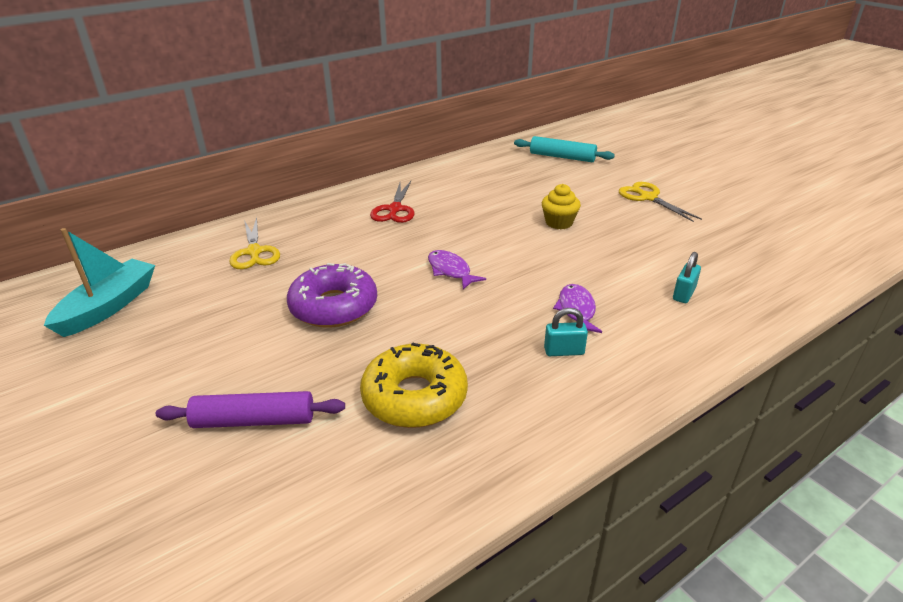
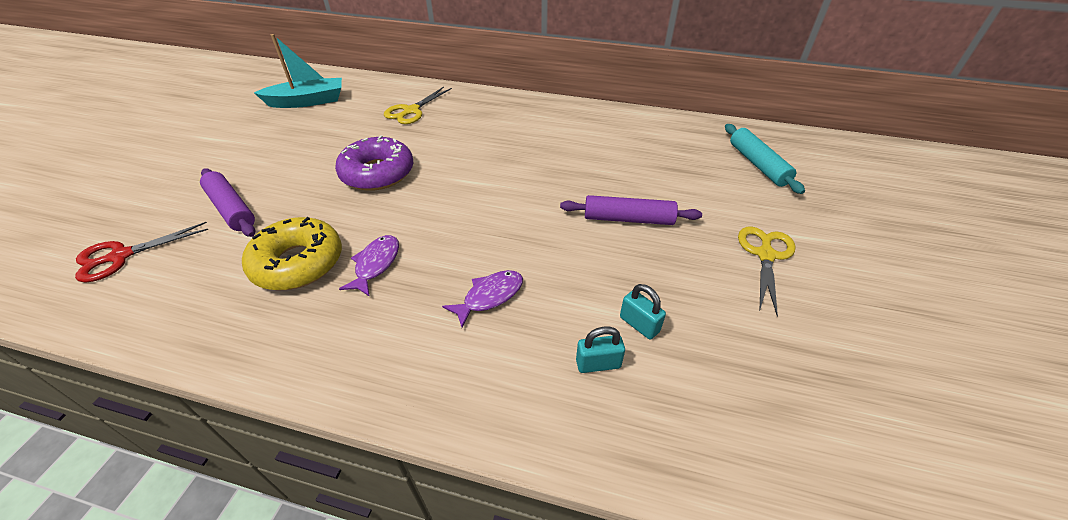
camera: 50 degrees right, 10 degrees up
red scissors [370,181,414,223] -> red scissors moved to [75,222,208,283]
purple fish [428,250,486,290] -> purple fish moved to [339,235,399,297]
yellow cupcake [542,184,581,229] -> purple rolling pin [560,195,702,225]
turquoise padlock [544,308,588,356] -> turquoise padlock moved to [620,284,666,339]

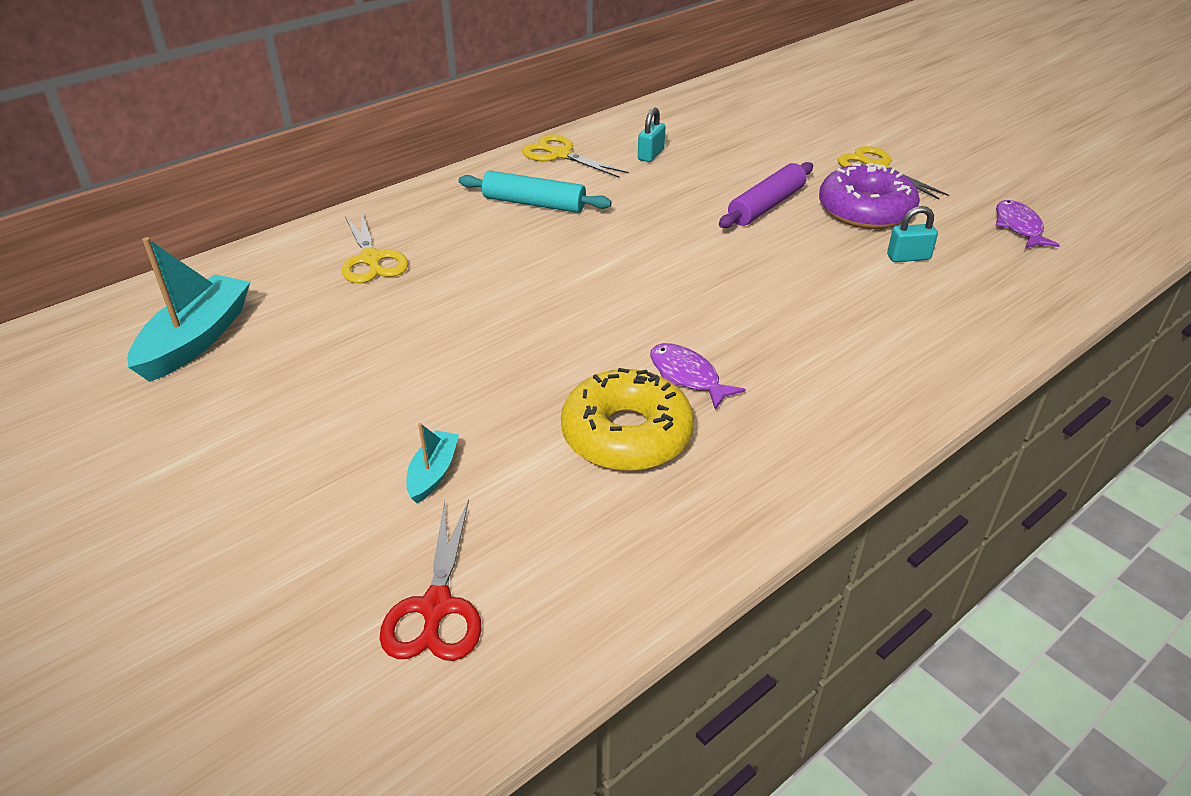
camera: 55 degrees left, 5 degrees down
purple rolling pin [200,168,255,237] -> turquoise boat [406,423,459,503]
purple donut [335,135,413,191] -> purple donut moved to [819,163,920,229]
purple fish [442,270,523,328] -> purple fish moved to [996,200,1060,249]
turquoise padlock [576,327,625,373] -> turquoise padlock moved to [638,107,666,162]
turquoise rolling pin [725,124,805,194] -> turquoise rolling pin moved to [459,171,612,213]
none -> yellow scissors [522,134,629,178]

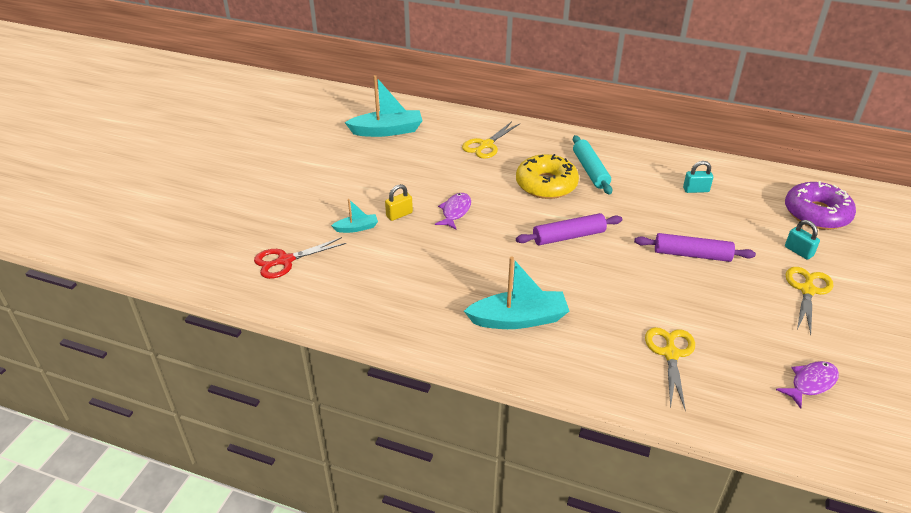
camera: 60 degrees right, 0 degrees up
yellow scissors [522,134,629,178] -> yellow scissors moved to [645,327,695,411]
yellow donut [561,368,694,471] -> yellow donut moved to [516,154,579,199]
purple fish [650,343,746,410] -> purple fish moved to [435,193,471,230]
purple donut [819,163,920,229] -> purple donut moved to [785,181,856,230]
turquoise padlock [887,206,938,262] -> turquoise padlock moved to [785,220,820,260]
none -> yellow padlock [385,184,413,221]
none -> turquoise boat [464,256,569,329]
none -> purple rolling pin [516,213,622,245]

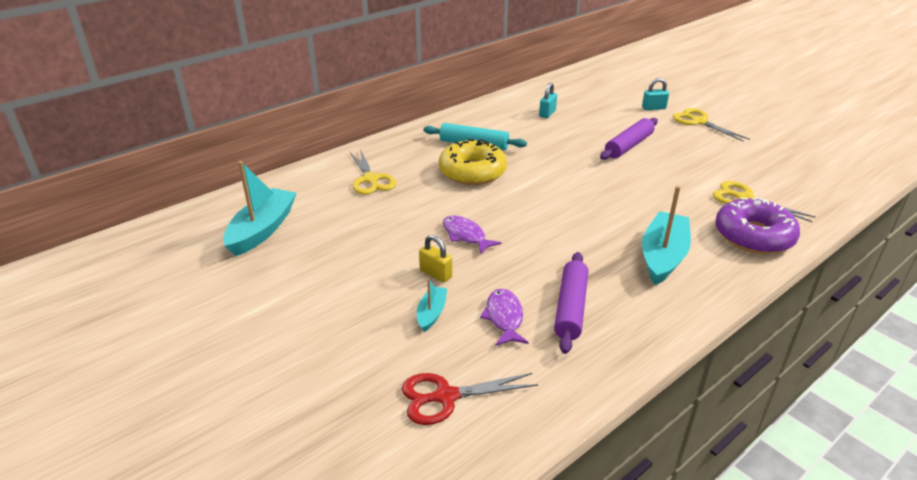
camera: 60 degrees left, 5 degrees down
red scissors [254,237,346,279] -> red scissors turned 75 degrees clockwise [402,373,538,425]
yellow padlock [385,184,413,221] -> yellow padlock turned 45 degrees counterclockwise [419,235,452,283]
purple rolling pin [516,213,622,245] -> purple rolling pin moved to [554,252,588,354]
purple fish [776,361,839,409] -> purple fish moved to [480,288,529,346]
purple donut [785,181,856,230] -> purple donut moved to [715,197,800,254]

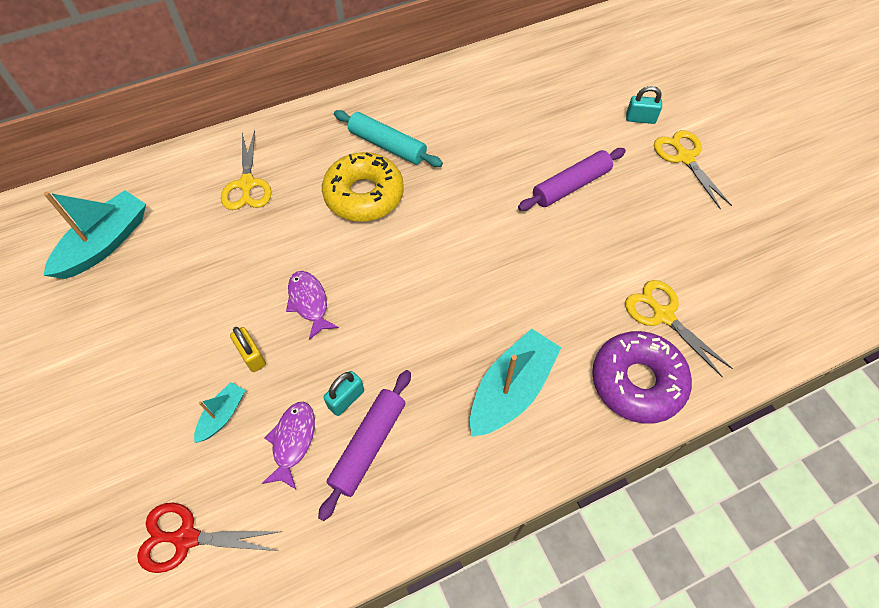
camera: 15 degrees right, 25 degrees up
turquoise padlock [539,83,557,118] -> turquoise padlock moved to [323,371,364,416]

